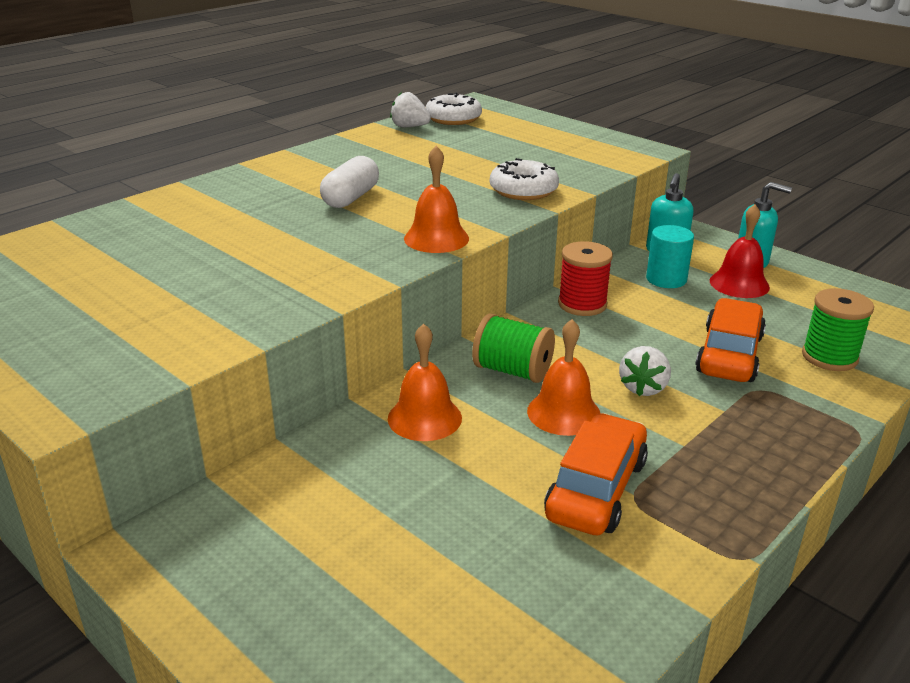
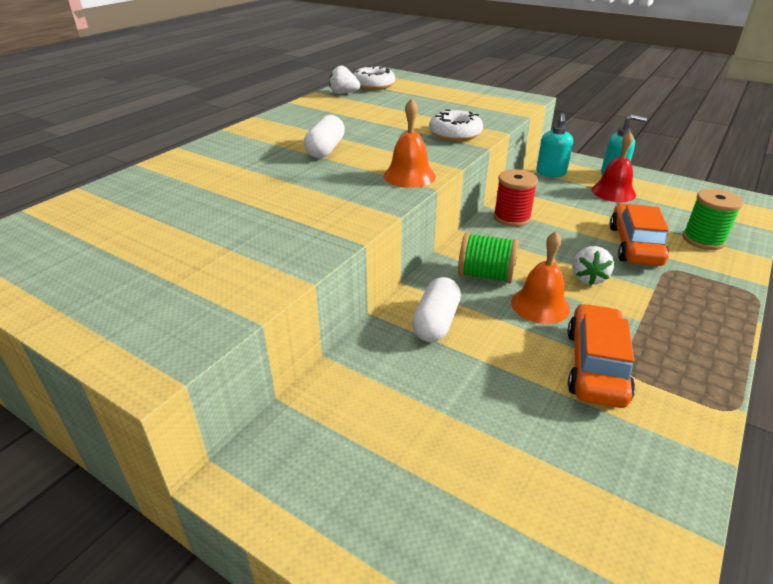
camera: 10 degrees left, 5 degrees up
orange bell [388,323,462,441] -> white capsule [412,277,461,342]
turquoise cylinder [646,225,694,288] -> none

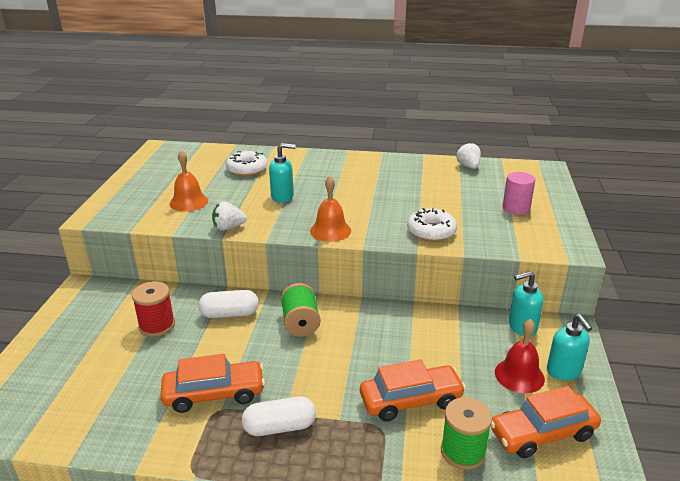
camera: 65 degrees right, 5 degrees down
white capsule [304,115,345,158] -> white capsule moved to [242,397,316,436]
white donut [353,65,395,90] -> white donut moved to [226,151,267,176]
red spool [494,169,538,227] -> red spool moved to [132,281,175,337]
orange bell [511,231,570,324] -> orange bell moved to [170,150,208,212]
white strawberry [572,246,614,285] -> white strawberry moved to [212,201,247,231]
none -> turquoise soap dispenser [269,143,296,203]
none -> orange car [491,386,601,458]
none -> pink cylinder [503,172,535,215]

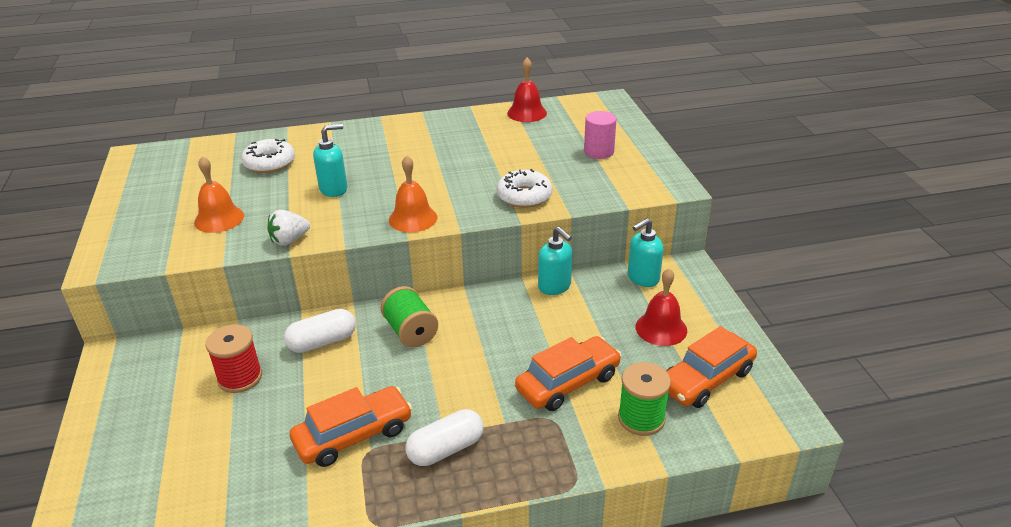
camera: 20 degrees left, 5 degrees up
white strawberry [456,142,481,169] -> red bell [507,58,547,122]
turquoise soap dispenser [547,314,592,380] -> turquoise soap dispenser moved to [538,227,572,295]

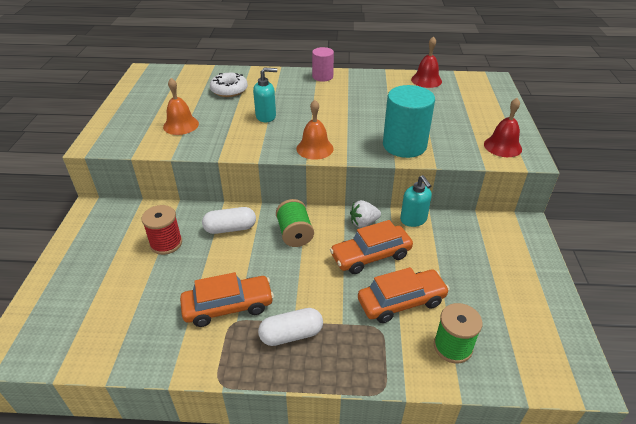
camera: 15 degrees right, 5 degrees up
white strawberry [267,210,310,246] -> white strawberry moved to [350,200,381,228]
white donut [497,169,552,208] -> turquoise cylinder [383,85,435,158]
pink cylinder [584,111,617,159] -> pink cylinder moved to [312,47,334,82]
turquoise soap dispenser [628,218,664,287] -> none
red bell [636,268,687,346] -> red bell moved to [484,98,522,157]
orange car [666,326,757,408] -> orange car moved to [330,220,413,274]

